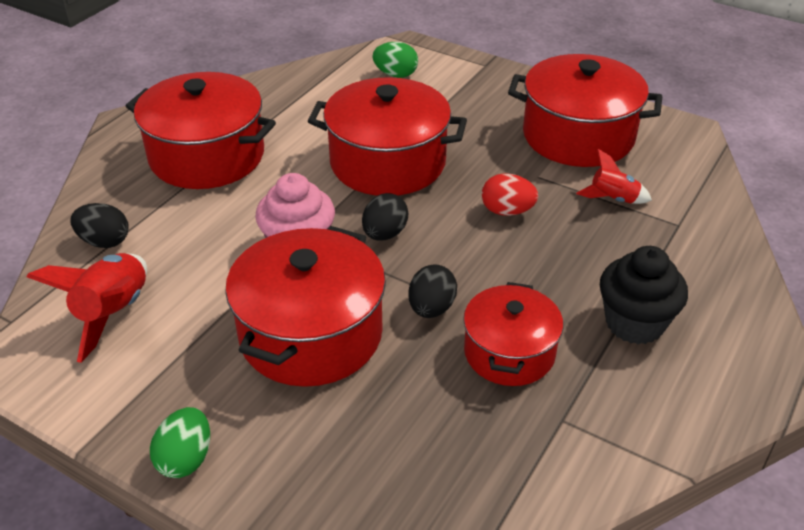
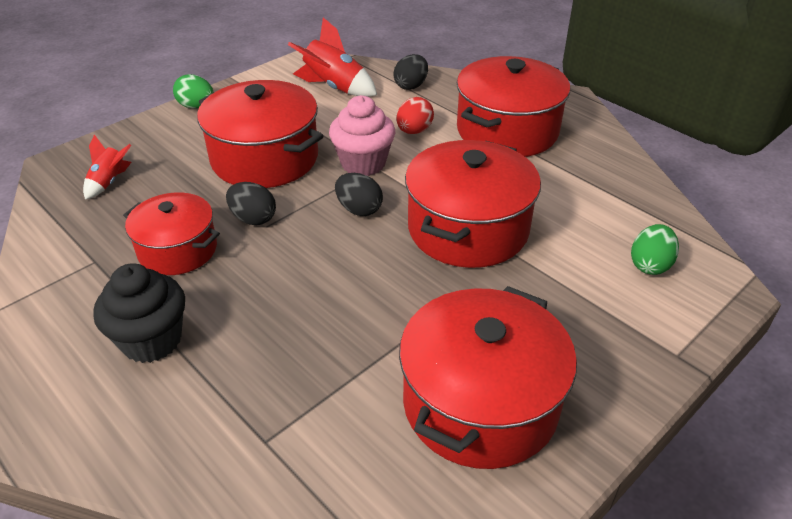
camera: 105 degrees right, 0 degrees up
red egg [482,173,538,216] -> red egg moved to [397,97,434,134]
red rocket [576,149,652,204] -> red rocket moved to [83,134,132,199]

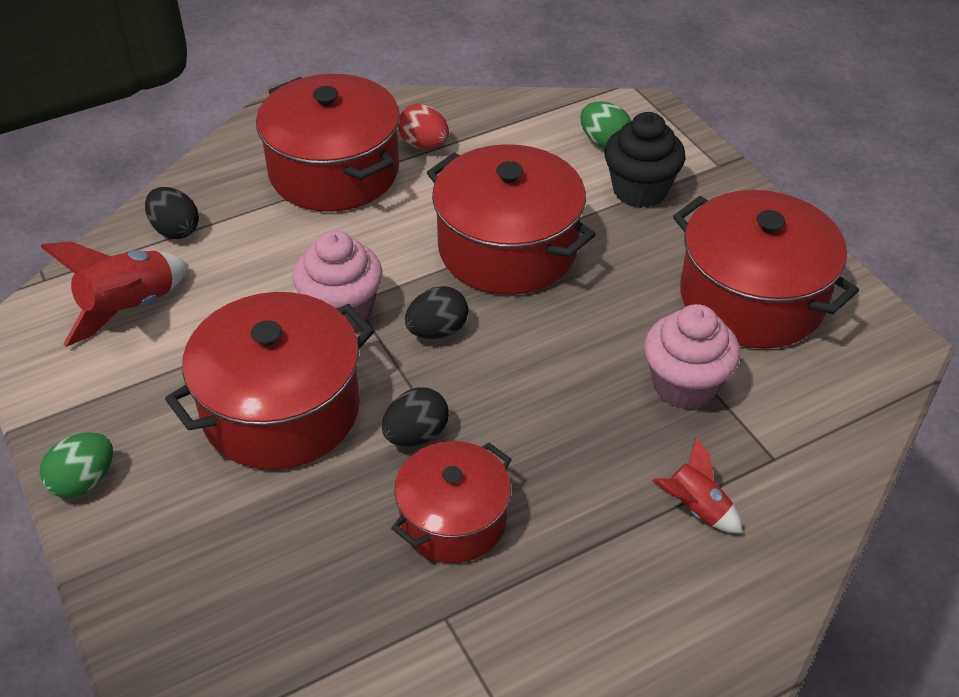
camera: 75 degrees left, 5 degrees up
red rocket [83,134,132,199] -> red rocket moved to [652,437,742,533]
black cupcake [93,263,185,363] -> black cupcake moved to [604,112,686,208]
red egg [397,97,434,134] -> red egg moved to [398,104,449,149]
none -> pink cupcake [644,304,740,410]

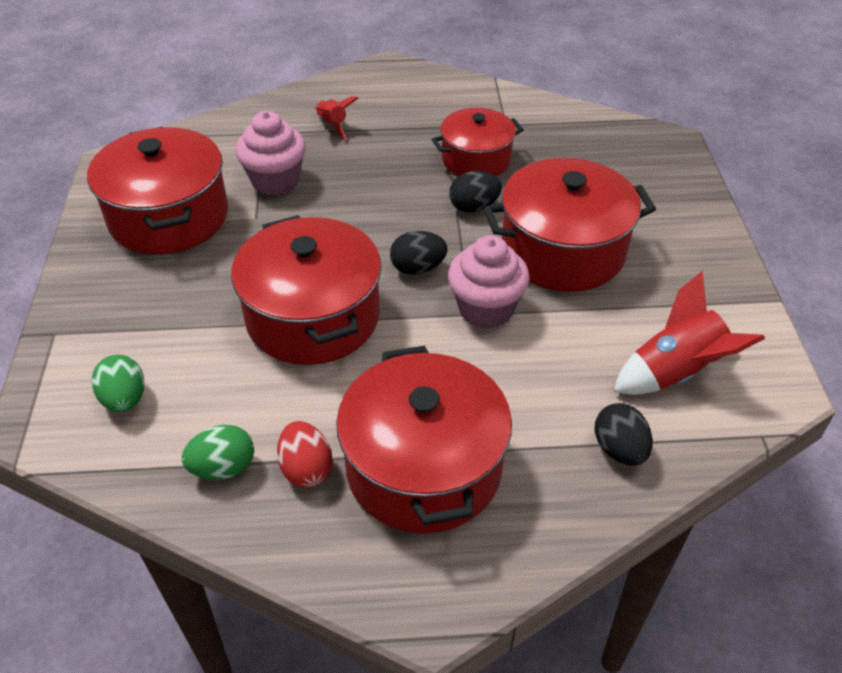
camera: 155 degrees left, 0 degrees up
green egg [40,432,113,498] -> green egg moved to [182,425,254,480]
black cupcake [604,112,686,208] -> none

